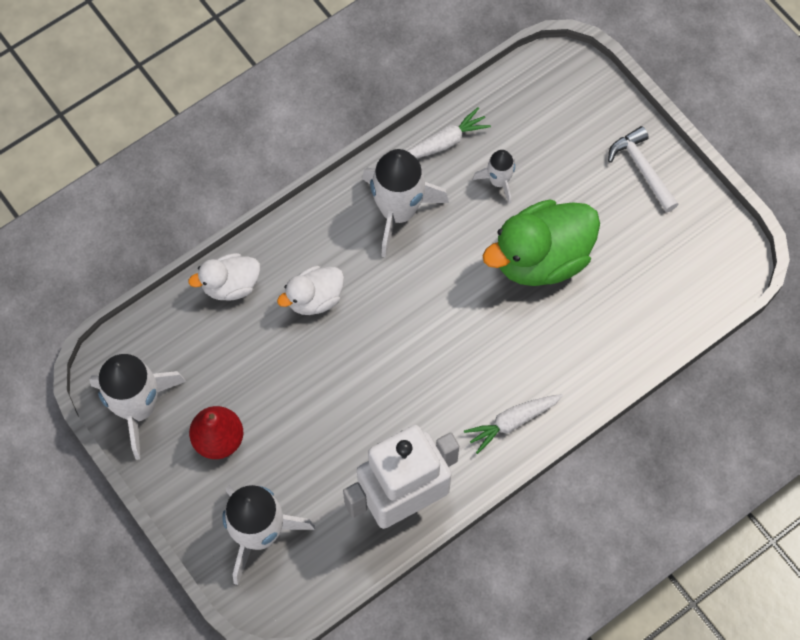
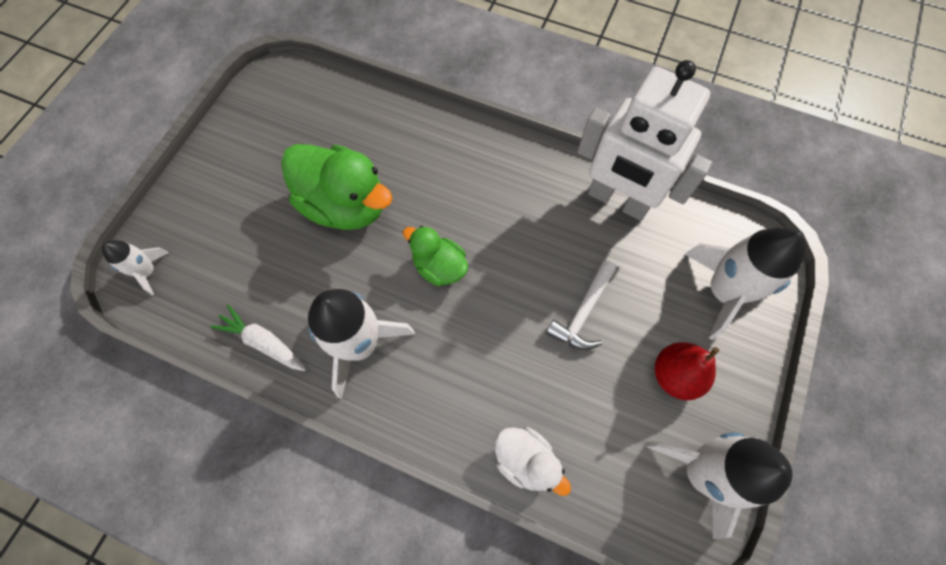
camera: 120 degrees left, 0 degrees up
white duck [277,266,344,315] -> none
white carrot [464,394,563,454] -> none
white rocket [473,150,515,204] -> white rocket moved to [102,240,169,295]
white hammer [608,126,679,212] -> white hammer moved to [546,261,616,350]
none -> green duck [403,226,468,286]

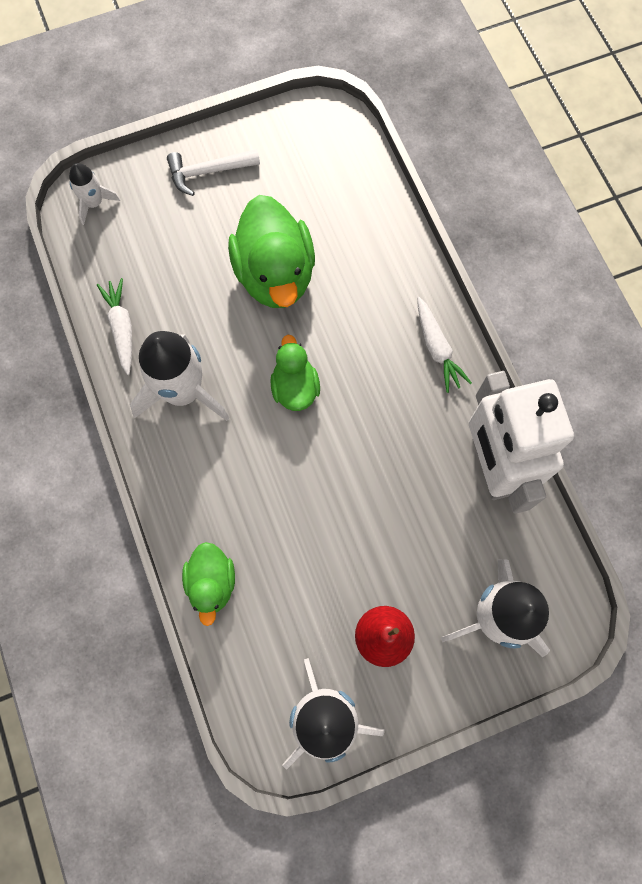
camera: 45 degrees right, 5 degrees up
white duck [495,427,571,496] -> green duck [182,542,235,626]
white hammer [546,261,616,350] -> white hammer moved to [167,149,260,196]
none -> white carrot [417,297,472,393]

